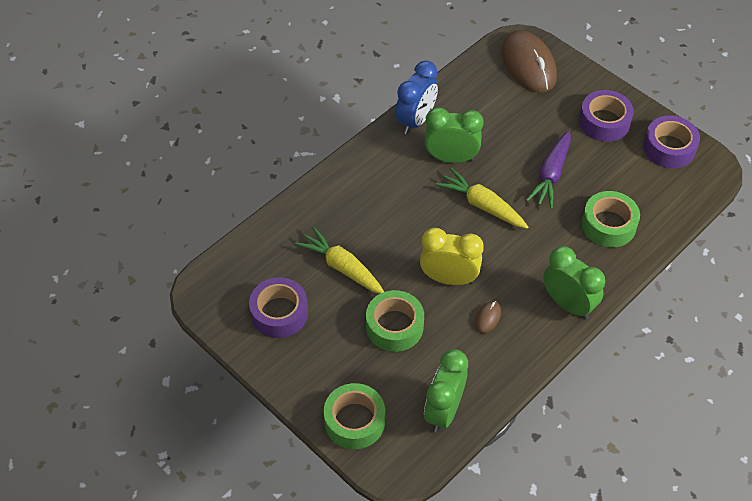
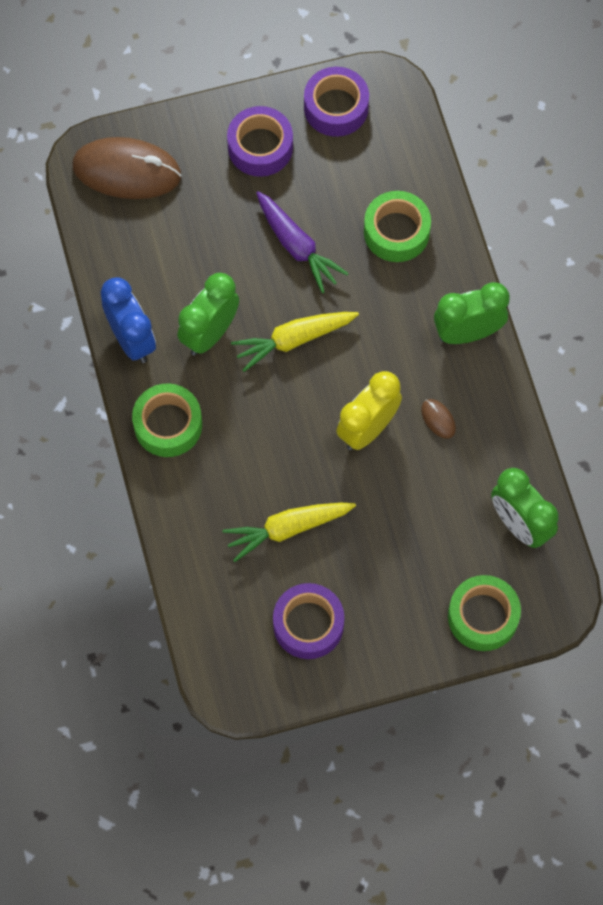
camera: 60 degrees left, 15 degrees up
green tape [366,290,424,352] -> green tape moved to [132,383,202,457]

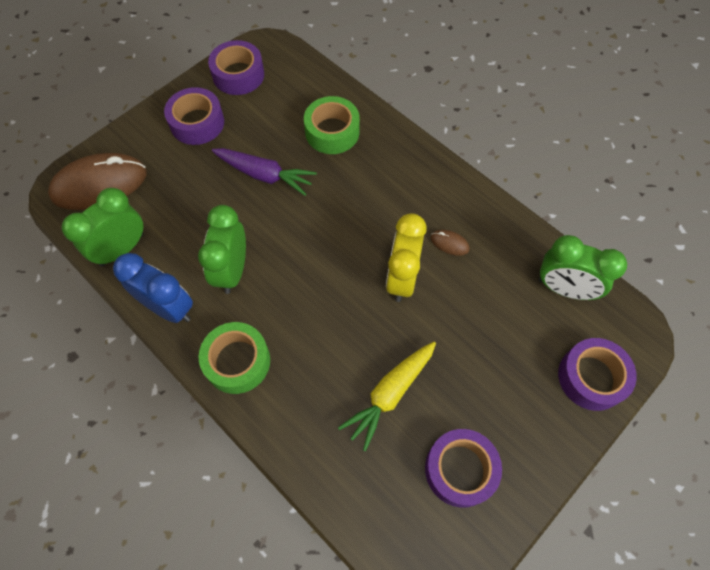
camera: 30 degrees left, 5 degrees down
yellow carrot [231,312,359,372] -> none
green clock [434,282,510,344] -> green clock moved to [62,188,144,266]
green tape [448,575,521,651] -> purple tape [558,338,637,411]

